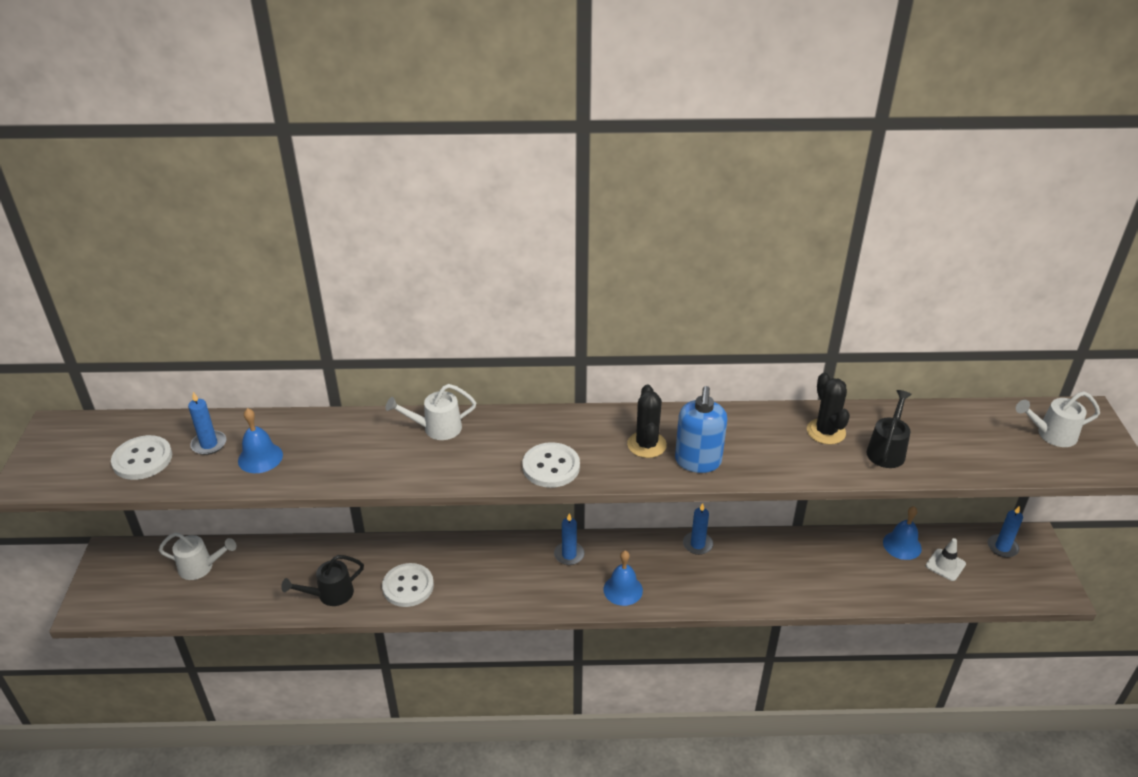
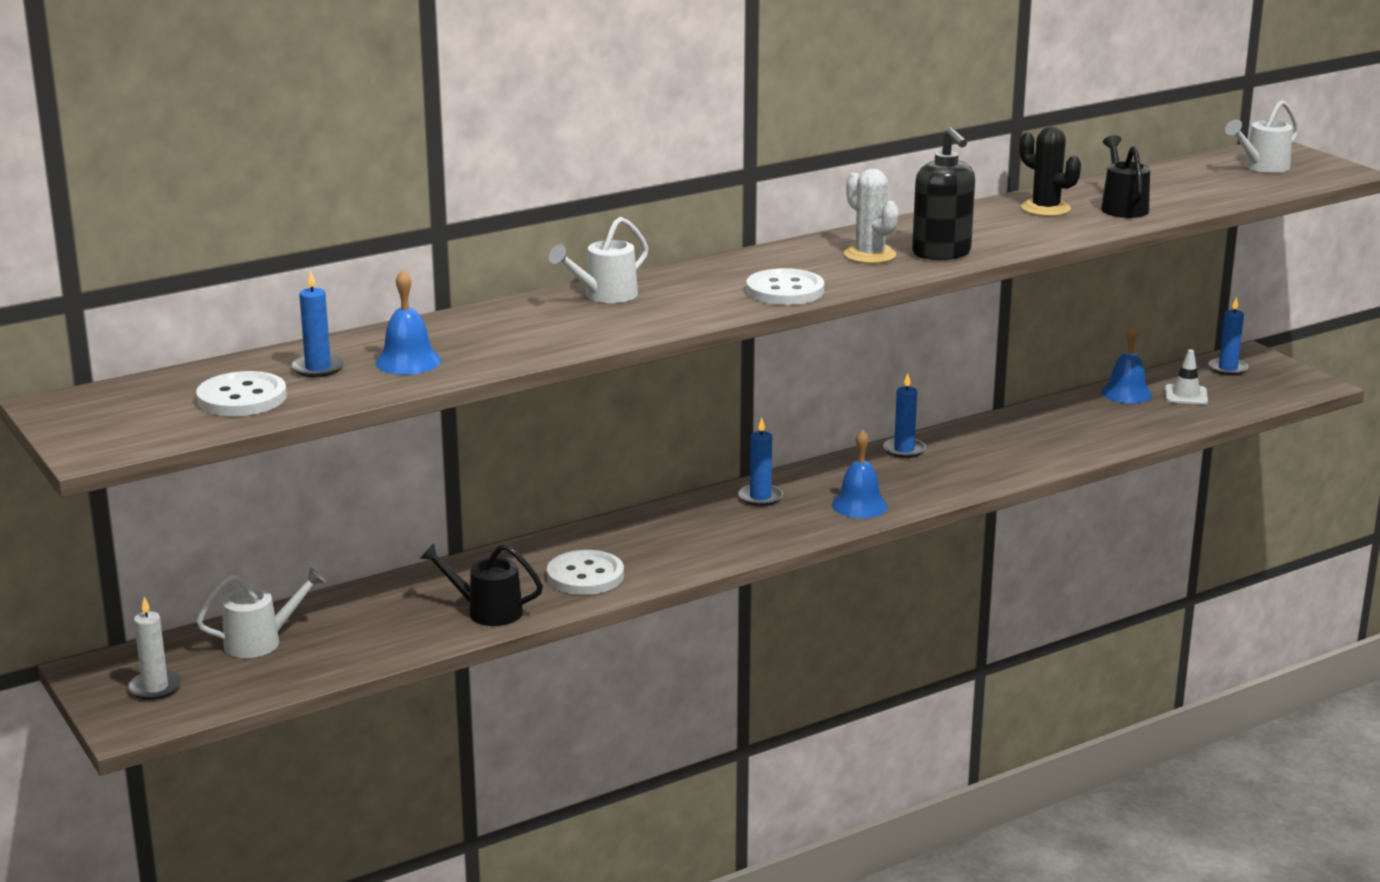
camera: 30 degrees left, 15 degrees down
black watering can [281,555,364,606] -> black watering can turned 75 degrees clockwise [420,543,543,626]
black cactus [627,384,667,458] -> white cactus [844,169,899,264]
blue soap dispenser [675,386,727,473] -> black soap dispenser [912,127,975,260]
none -> white candle [128,597,182,700]

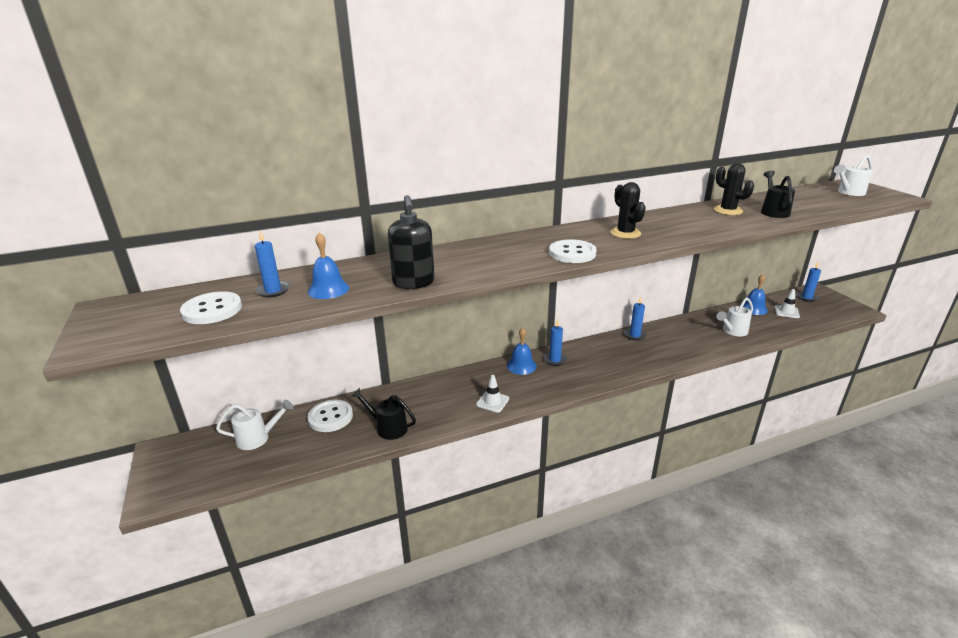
camera: 10 degrees right, 5 degrees up
white candle [128,597,182,700] -> none
white button [547,550,624,595] -> white button moved to [307,400,353,432]
white watering can [549,217,648,303] -> white watering can moved to [716,297,753,336]
blue bell [832,429,888,518] -> blue bell moved to [507,328,537,375]
white cactus [844,169,899,264] -> black cactus [610,182,646,239]
black soap dispenser [912,127,975,260] -> black soap dispenser moved to [388,195,435,289]
none -> white traffic cone [476,375,509,413]

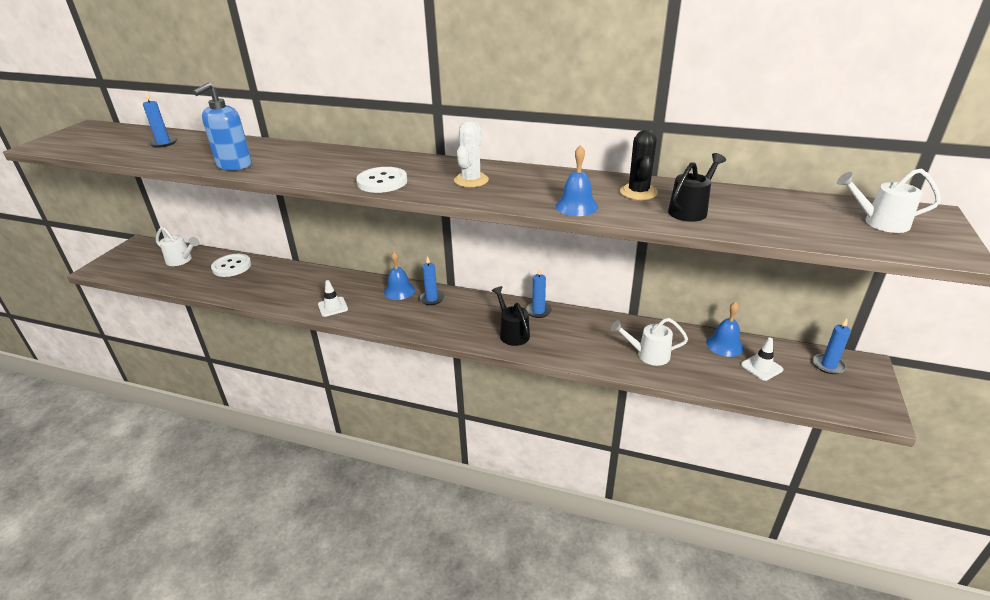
camera: 40 degrees right, 5 degrees up
white button [180,291,242,324] -> none
blue bell [308,232,349,299] -> blue bell moved to [556,145,598,216]
black watering can [351,388,416,440] -> black watering can moved to [492,286,530,346]
black soap dispenser [388,195,435,289] -> blue soap dispenser [193,82,252,171]
black cactus [610,182,646,239] -> white cactus [454,121,489,187]

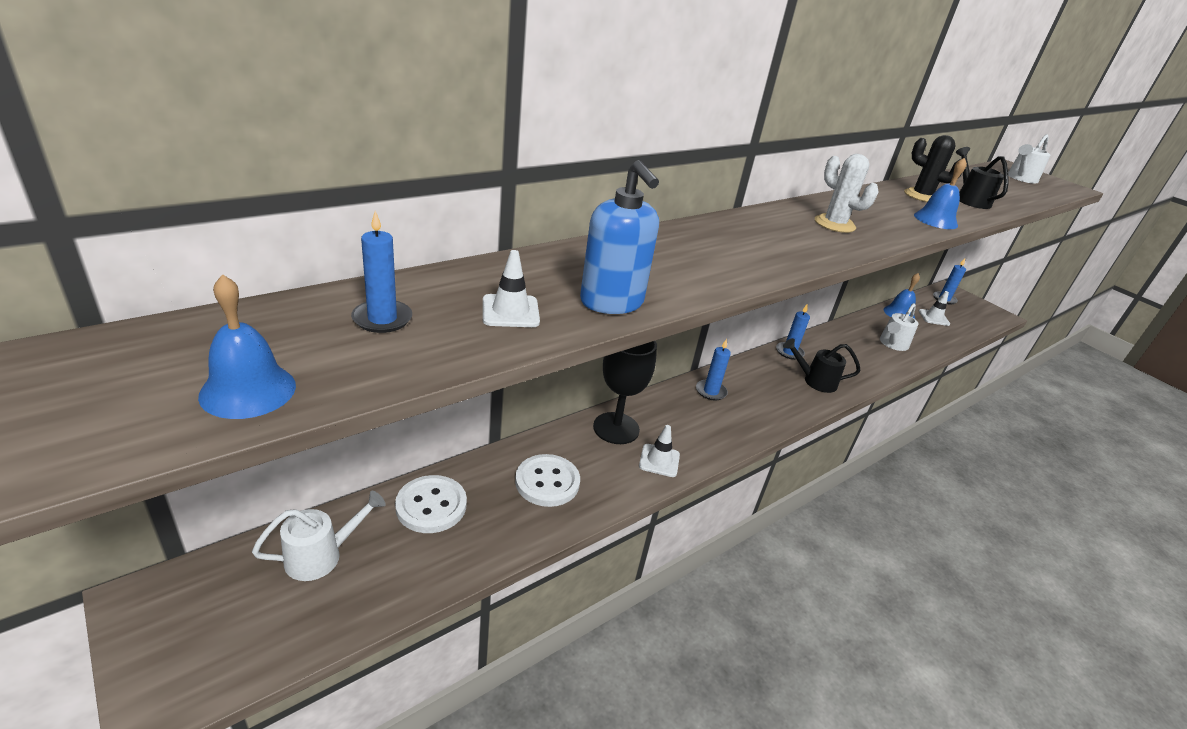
camera: 60 degrees left, 0 degrees up
white button [356,167,407,193] -> white button moved to [515,454,580,507]
blue bell [384,251,415,300] -> blue bell moved to [198,274,296,419]
none -> white traffic cone [483,250,540,327]
none -> black goblet [593,341,657,444]

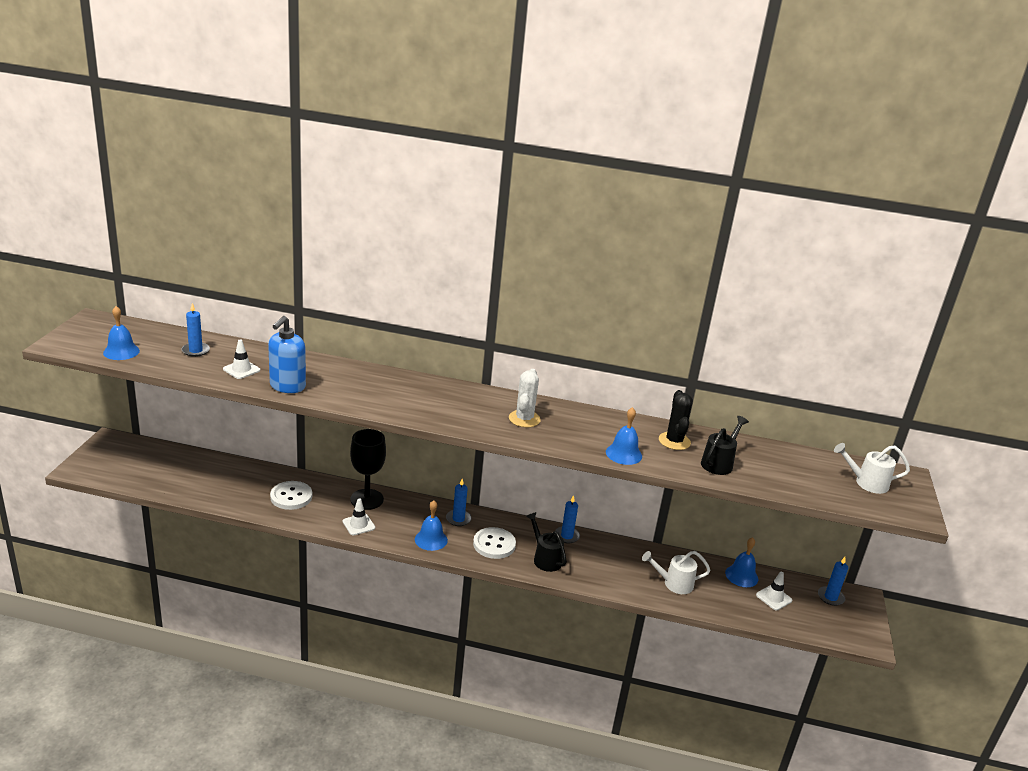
camera: 50 degrees right, 5 degrees down
white watering can [252,491,386,581] -> none
white button [395,475,467,533] -> white button moved to [473,527,516,559]
none -> blue bell [415,500,448,551]

